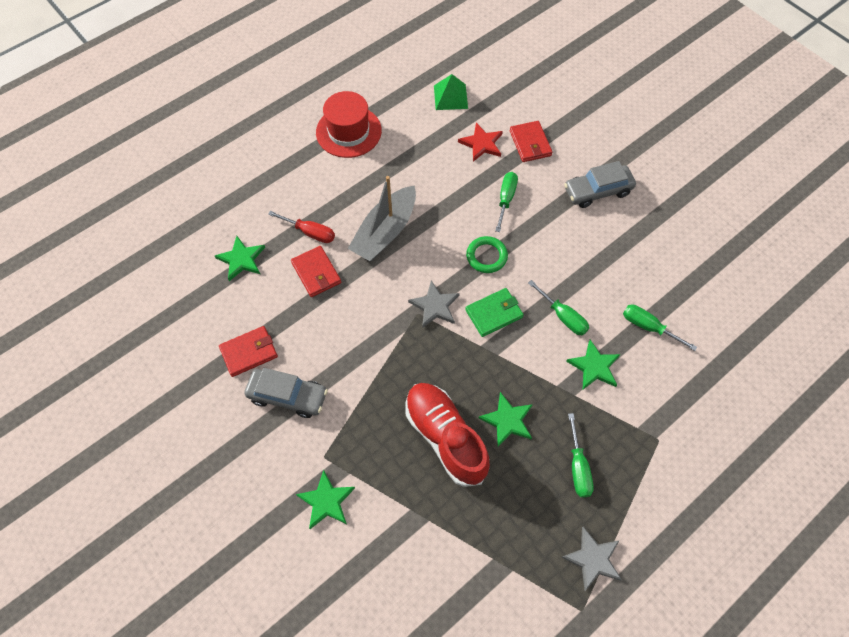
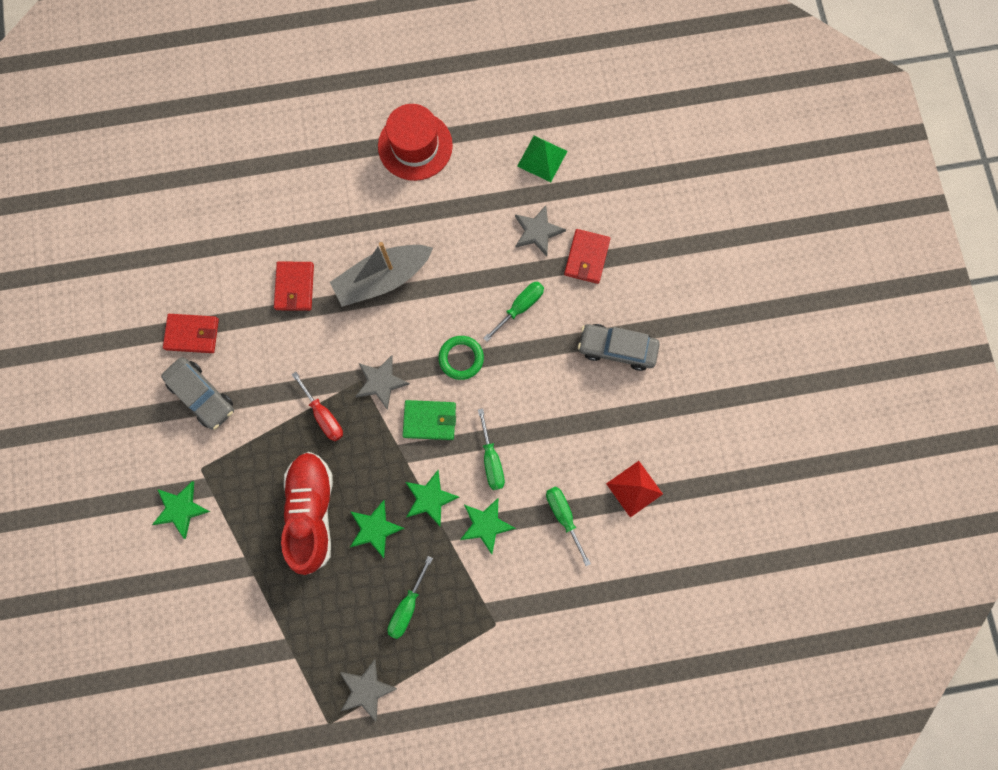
camera: 30 degrees right, 15 degrees up
green star [215,236,265,281] -> green star moved to [406,470,459,526]
red screwdriver [268,211,335,243] -> red screwdriver moved to [292,372,343,441]
red star [458,123,503,162] -> grey star [515,205,566,256]
none -> red pyramid [606,461,663,518]

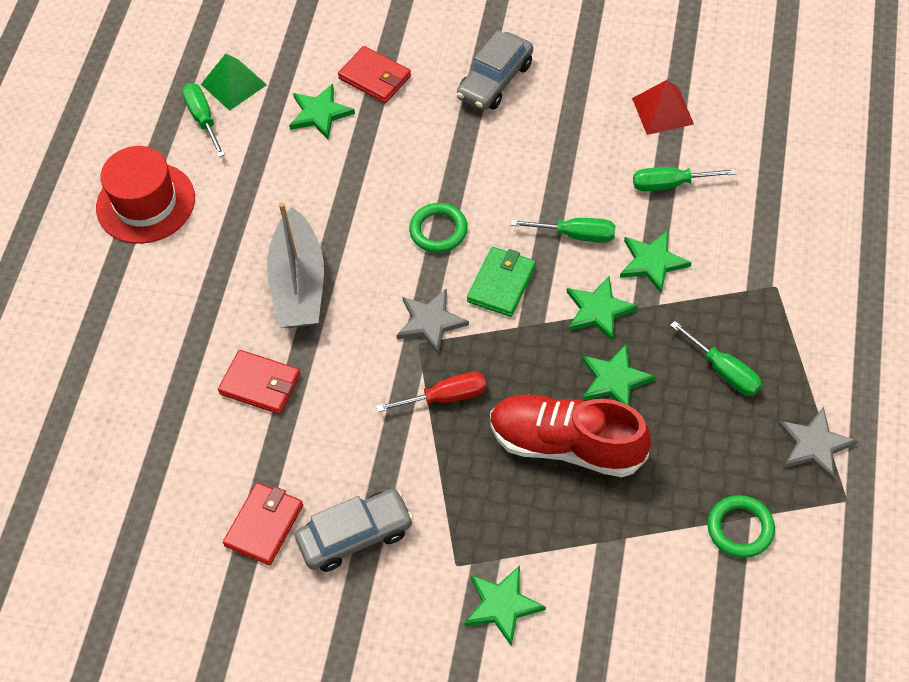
camera: 65 degrees left, 20 degrees down
green screwdriver [483,282,544,342] -> green screwdriver moved to [182,83,225,157]
grey star [515,205,566,256] -> green star [289,84,355,139]
none -> green ring [707,495,775,558]

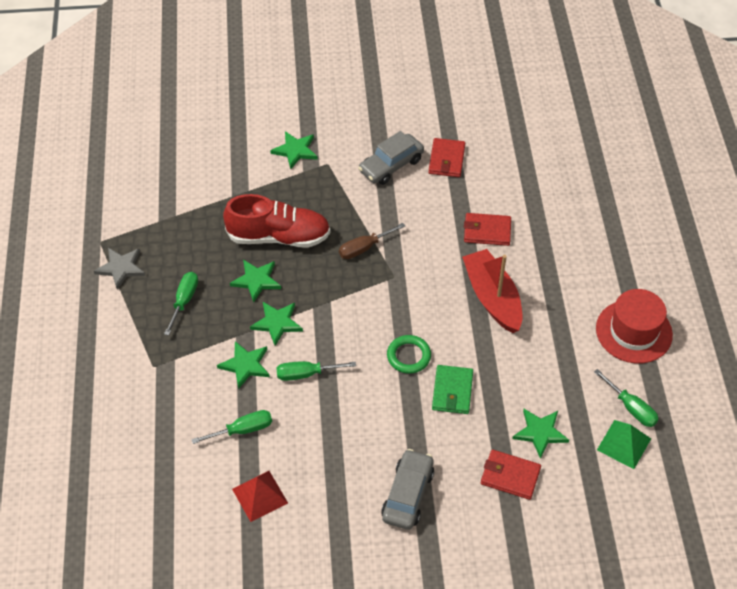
camera: 160 degrees right, 5 degrees down
grey boat [267,202,324,328] -> red boat [462,249,522,333]
red screwdriver [376,372,486,412] -> brown screwdriver [339,223,405,259]
grey star [396,288,469,354] -> none
green wallet [467,247,536,317] -> green wallet moved to [432,365,473,414]
green screwdriver [670,321,762,396] -> green screwdriver turned 75 degrees clockwise [164,272,198,336]
green ring [707,495,775,558] -> none

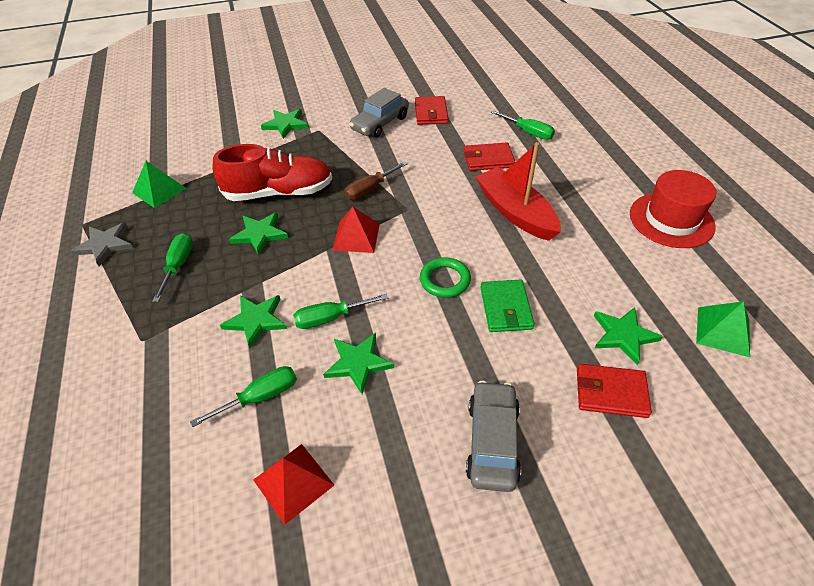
camera: 10 degrees left, 5 degrees down
green star [250,302,303,346] -> green star moved to [323,333,394,394]
green screwdriver [594,369,659,427] -> green screwdriver moved to [491,110,555,140]
none -> green pyramid [132,161,187,208]
none -> red pyramid [332,207,380,253]

